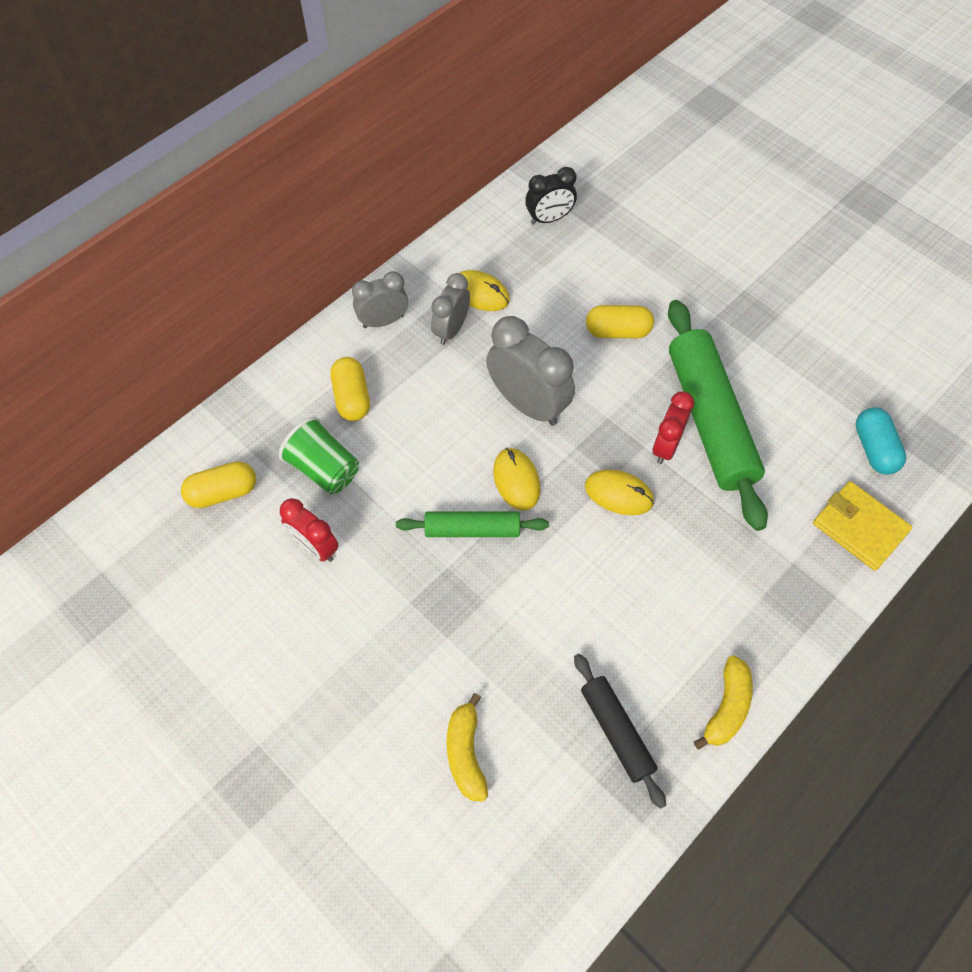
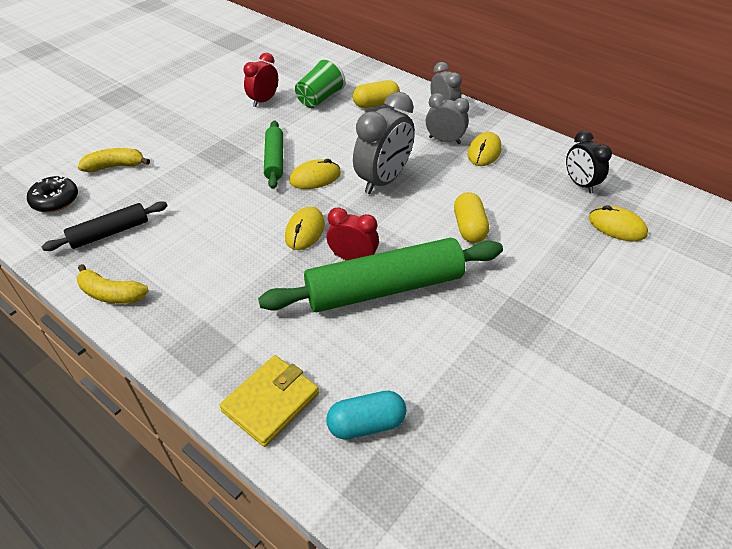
camera: 85 degrees right, 15 degrees down
yellow capsule [181,461,256,508] -> none
none -> black donut [27,175,78,213]
none -> yellow mouse [589,205,648,241]

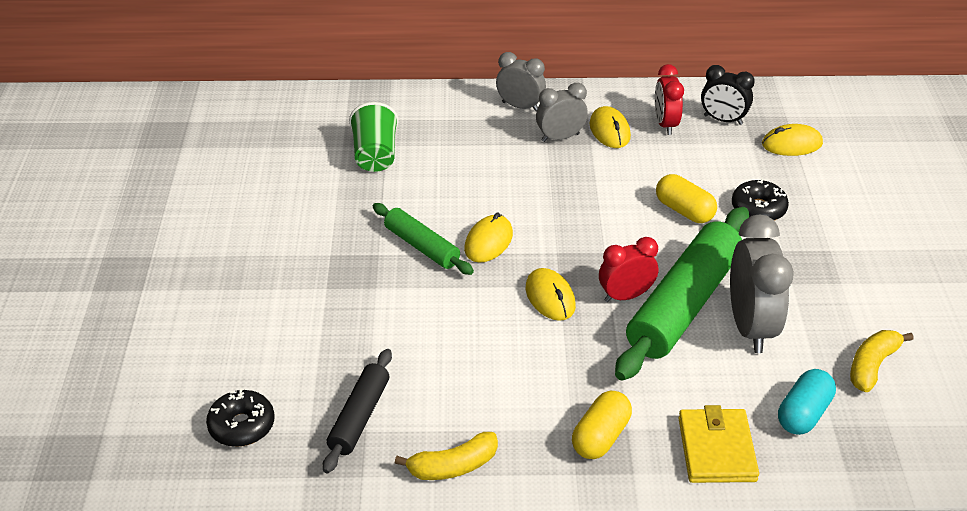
camera: 40 degrees left, 5 degrees down
yellow banana [78,148,150,172] -> yellow banana moved to [850,330,914,392]
red clock [243,53,278,107] -> red clock moved to [655,64,684,135]
yellow capsule [353,80,400,108] -> yellow capsule moved to [572,391,632,459]
grey clock [353,92,415,194] -> grey clock moved to [730,215,794,353]
none -> black donut [732,179,789,220]

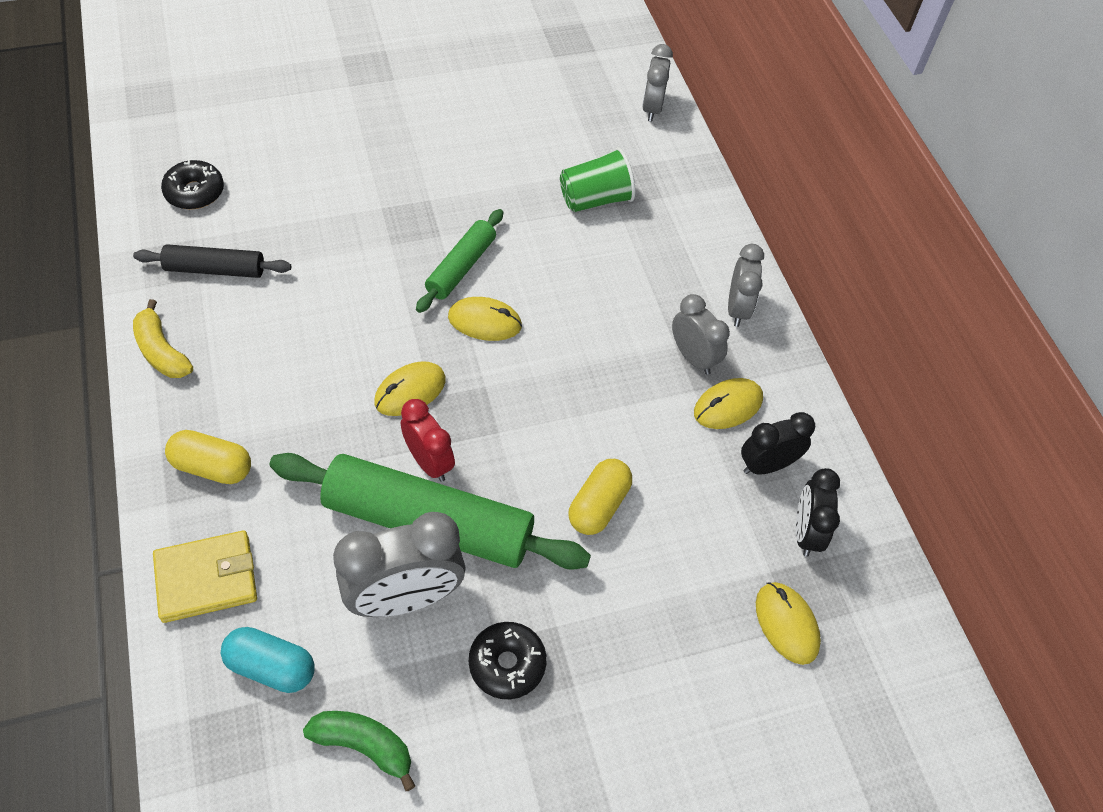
camera: 70 degrees right, 15 degrees up
red clock [655,64,684,135] -> black clock [741,412,815,475]
black donut [732,179,789,220] -> black donut moved to [469,622,547,699]
yellow banana [850,330,914,392] -> green banana [303,711,415,791]
none -> grey clock [642,44,673,122]

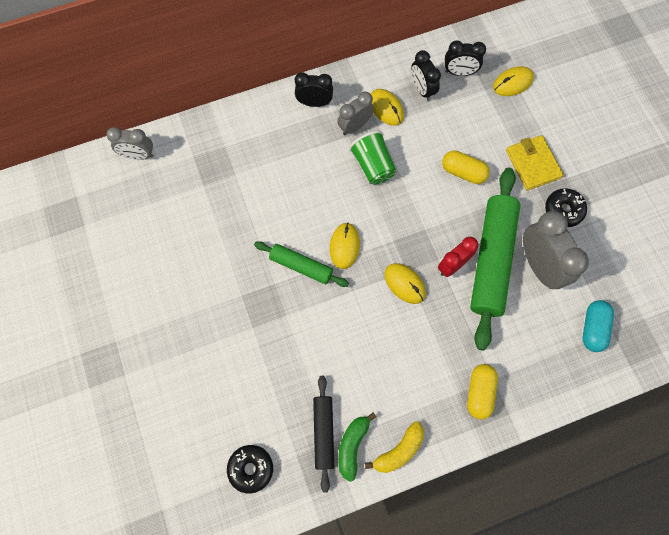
camera: 90 degrees left, 15 degrees up
yellow wallet [153,530,257,623] -> yellow wallet moved to [506,135,564,190]
green banana [303,711,415,791] -> green banana moved to [338,413,376,482]
green cup [560,147,636,212] -> green cup moved to [349,131,397,185]
grey clock [728,244,764,327] -> black clock [295,72,333,107]

